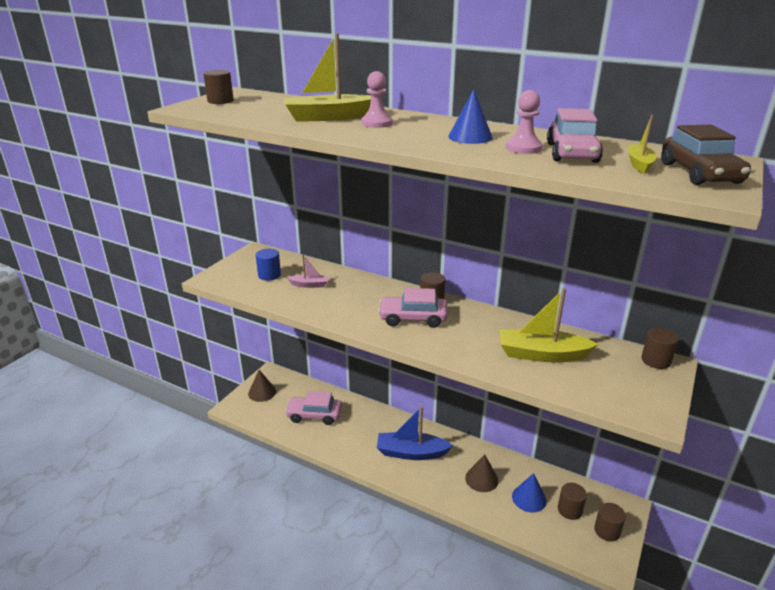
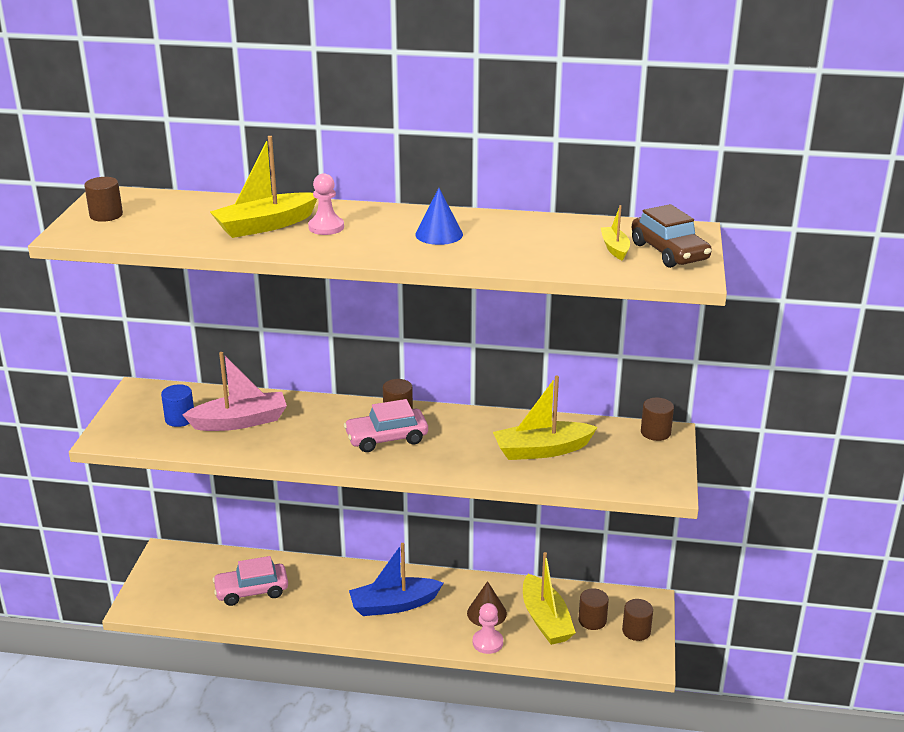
camera: 20 degrees left, 0 degrees up
brown cone [248,370,276,402] -> none
pink boat [287,255,329,288] -> pink boat [182,352,287,431], size x1.92
pink pawn [506,90,542,154] -> pink pawn moved to [473,603,503,654]
blue cone [512,473,547,513] -> yellow boat [523,552,576,645]
pink car [547,108,603,163] -> none

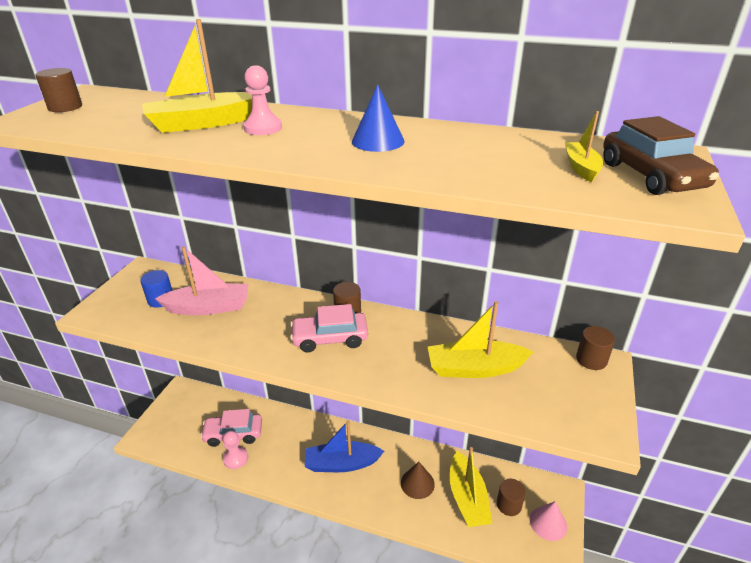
camera: 10 degrees right, 5 degrees up
pink pawn [473,603,503,654] -> pink pawn moved to [223,431,248,469]
brown cylinder [622,599,653,641] -> pink cone [530,501,567,541]

